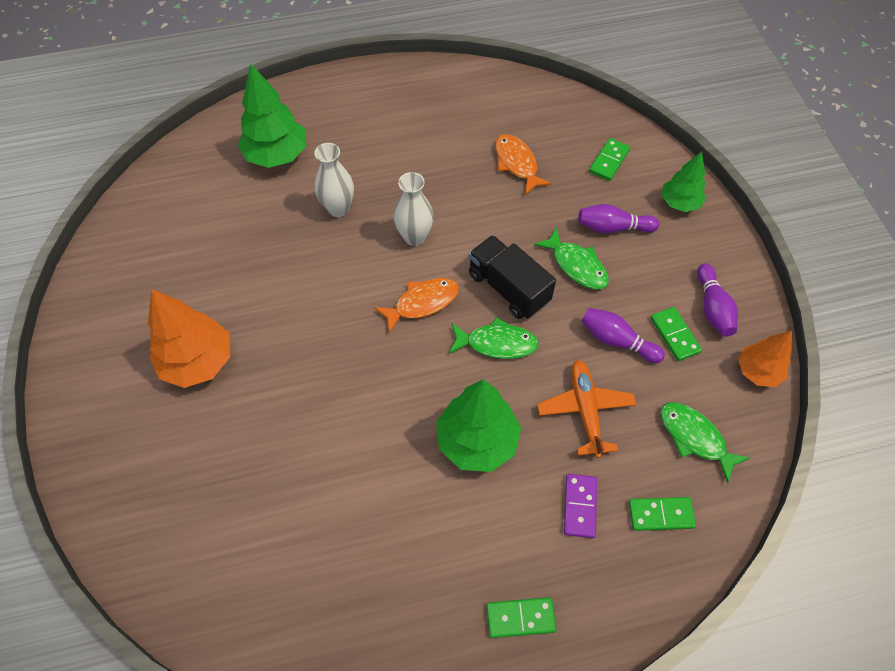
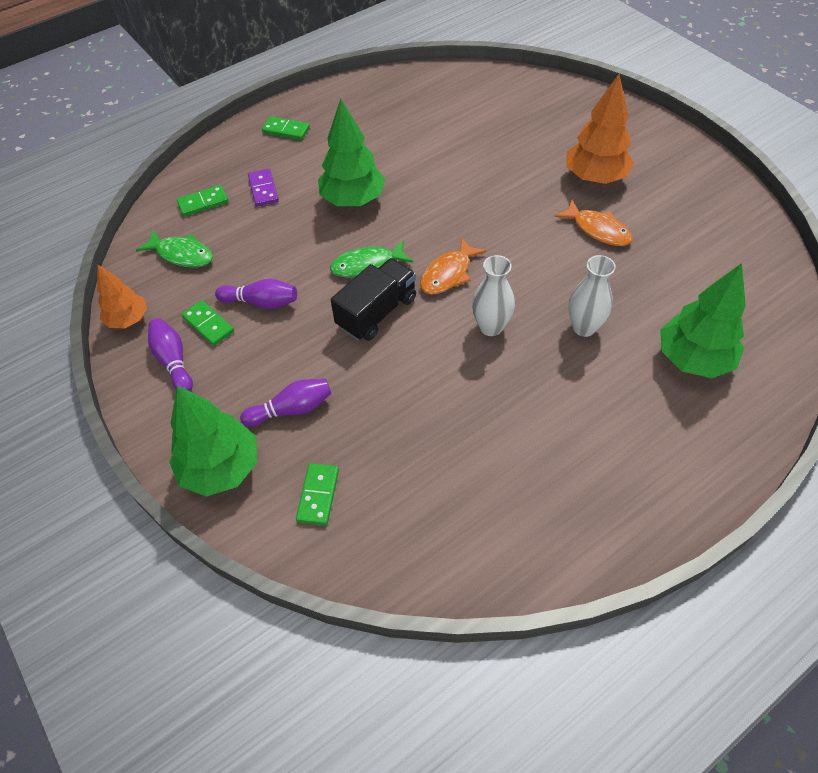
camera: 160 degrees right, 5 degrees down
black truck [469,235,556,319] -> black truck turned 75 degrees counterclockwise [331,258,416,341]
green domino [487,597,556,638] -> green domino turned 45 degrees clockwise [262,116,310,140]
orange fish [495,134,552,195] -> orange fish moved to [554,200,633,246]
green fish [534,227,609,289] -> none
orange plane [537,360,637,458] -> none
green tree [662,151,706,212] -> green tree [169,385,257,496], size x1.61

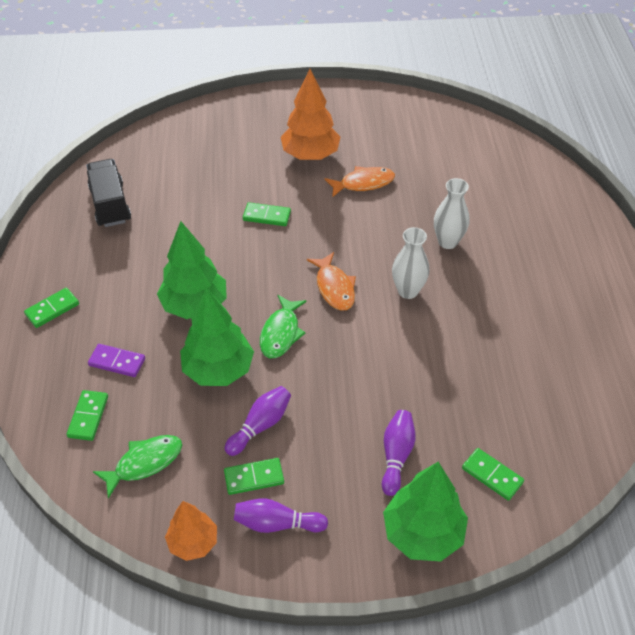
camera: 60 degrees left, 5 degrees down
black truck [331,258,416,341] -> black truck moved to [87,159,131,227]
green tree [660,263,746,378] -> green tree moved to [180,288,254,386]
none -> green domino [243,202,291,226]

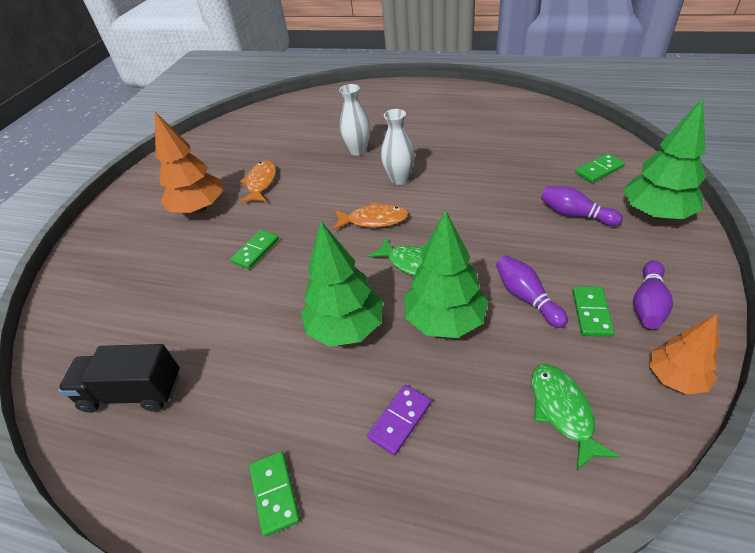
camera: 65 degrees left, 5 degrees down
green domino [66,390,108,441] -> none

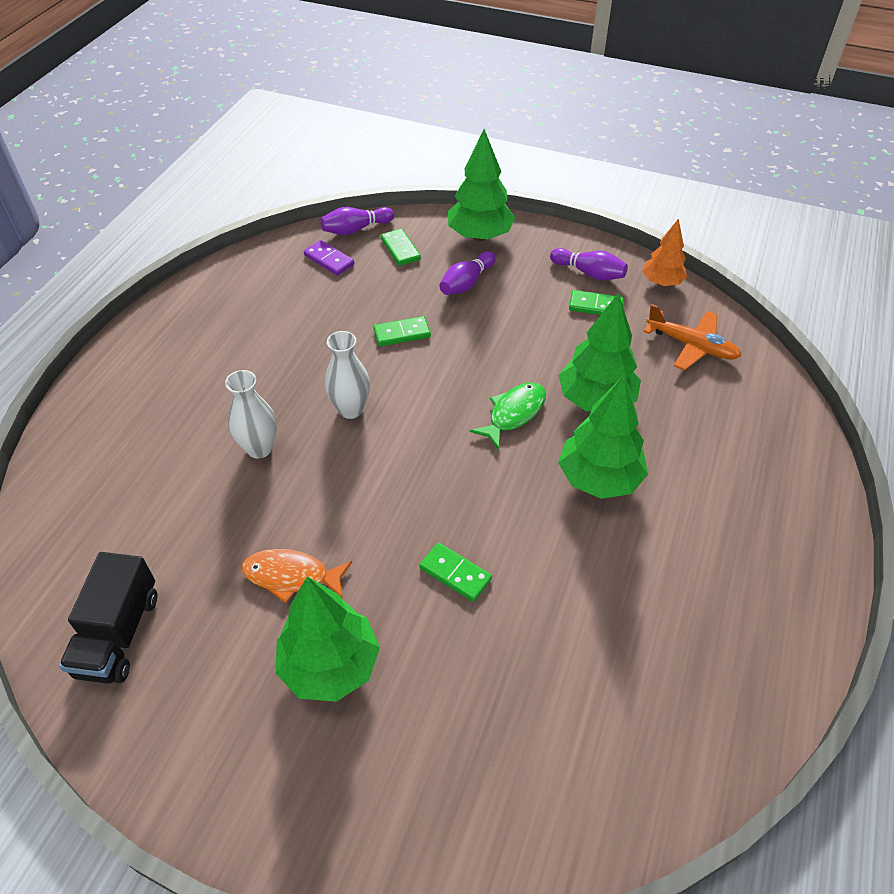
camera: 90 degrees left, 5 degrees up
black truck [58,344,180,413] -> black truck moved to [59,552,157,684]
orange tree [155,112,223,214] -> green tree [276,576,380,702]
green domino [249,451,300,536] -> green domino moved to [373,316,431,346]
orange fish [333,202,409,230] -> none
purple domino [367,385,432,456] -> purple domino moved to [304,240,354,275]
purple bowling pin [496,255,568,328] -> purple bowling pin moved to [320,207,394,235]
green fish [532,364,620,470] -> orange plane [644,304,741,371]

